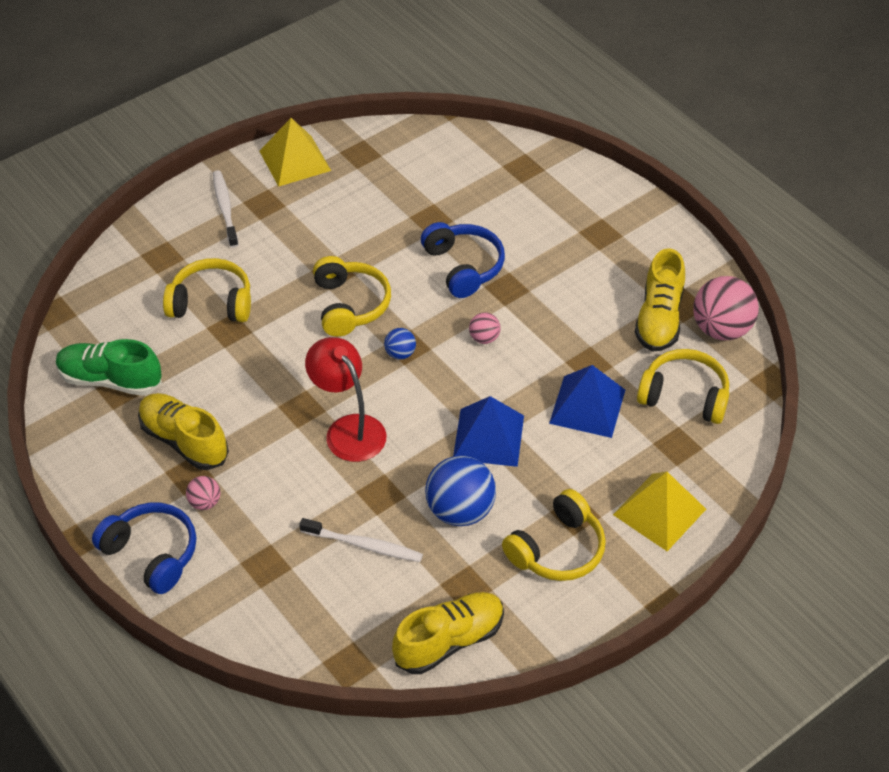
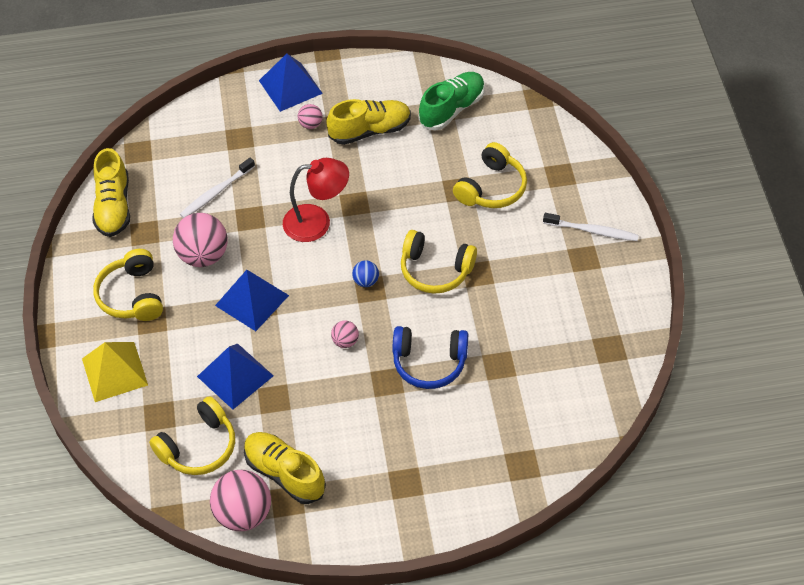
camera: 120 degrees right, 5 degrees up
blue headphones [92,502,196,594] -> blue pyramid [259,53,323,112]
yellow pyramid [259,118,331,187] -> none
blue ball [425,456,496,526] -> pink ball [173,213,228,267]

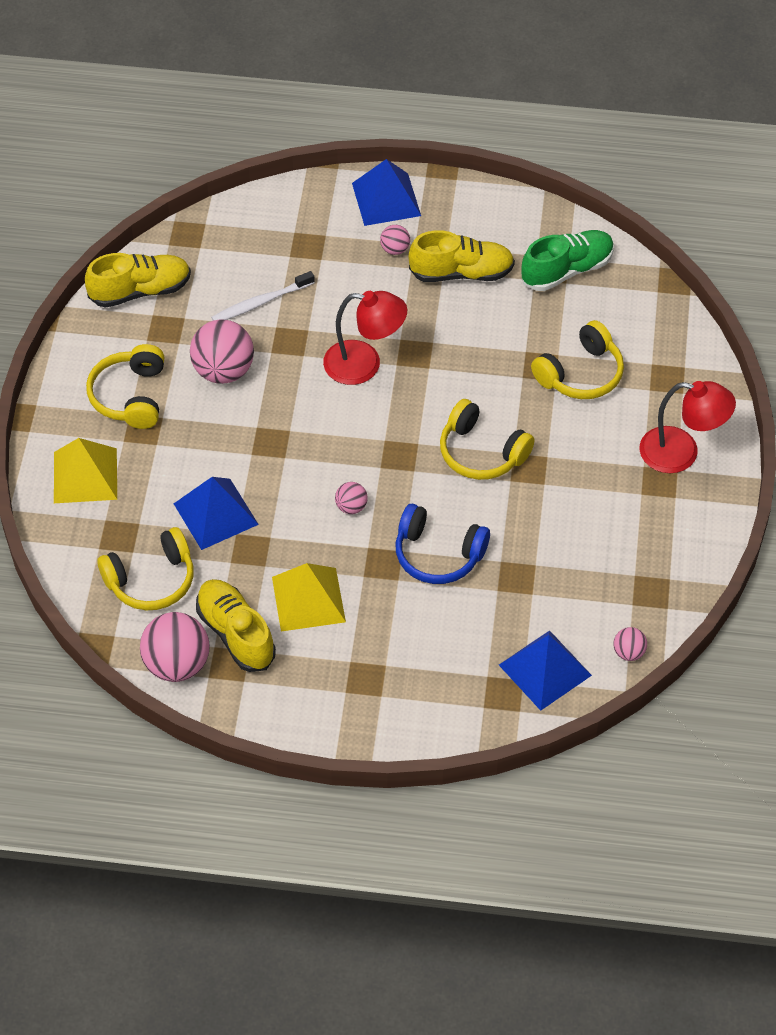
camera: 15 degrees right, 0 degrees up
yellow shoe [92,148,130,237] -> yellow shoe turned 120 degrees counterclockwise [85,253,191,308]
blue pyramid [215,270,289,331] -> blue pyramid moved to [499,630,592,711]
blue ball [352,260,379,287] -> none
white toothbrush [543,213,639,241] -> red lamp [639,381,736,473]
none -> yellow pyramid [272,563,346,632]
none -> pink ball [613,627,647,661]

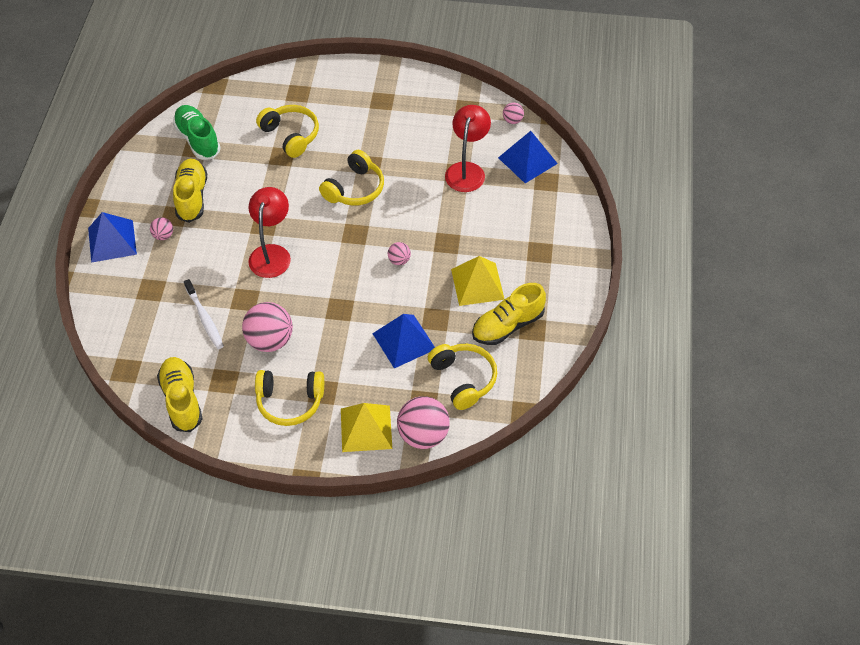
camera: 90 degrees left, 0 degrees up
pink ball [140,612,210,682] -> pink ball moved to [397,396,450,449]
blue headphones [396,504,490,584] -> none
red lamp [639,381,736,473] -> red lamp moved to [445,105,491,192]

